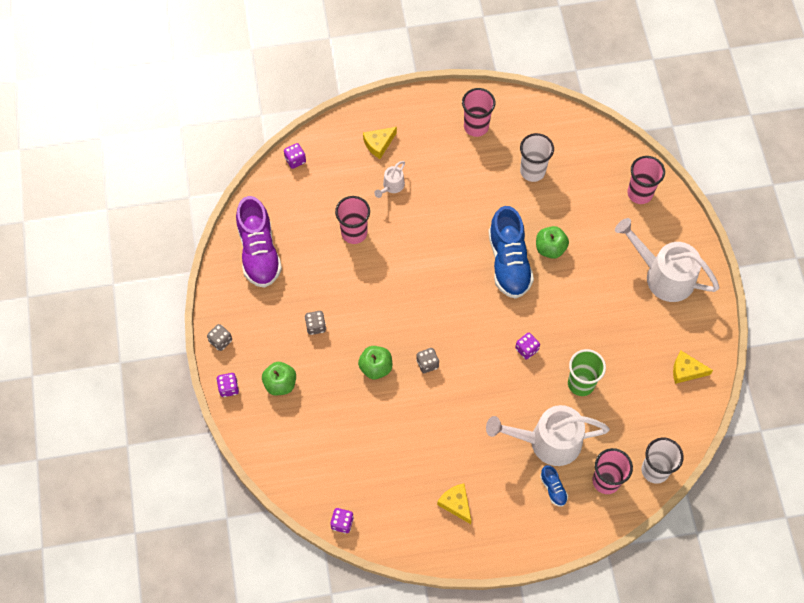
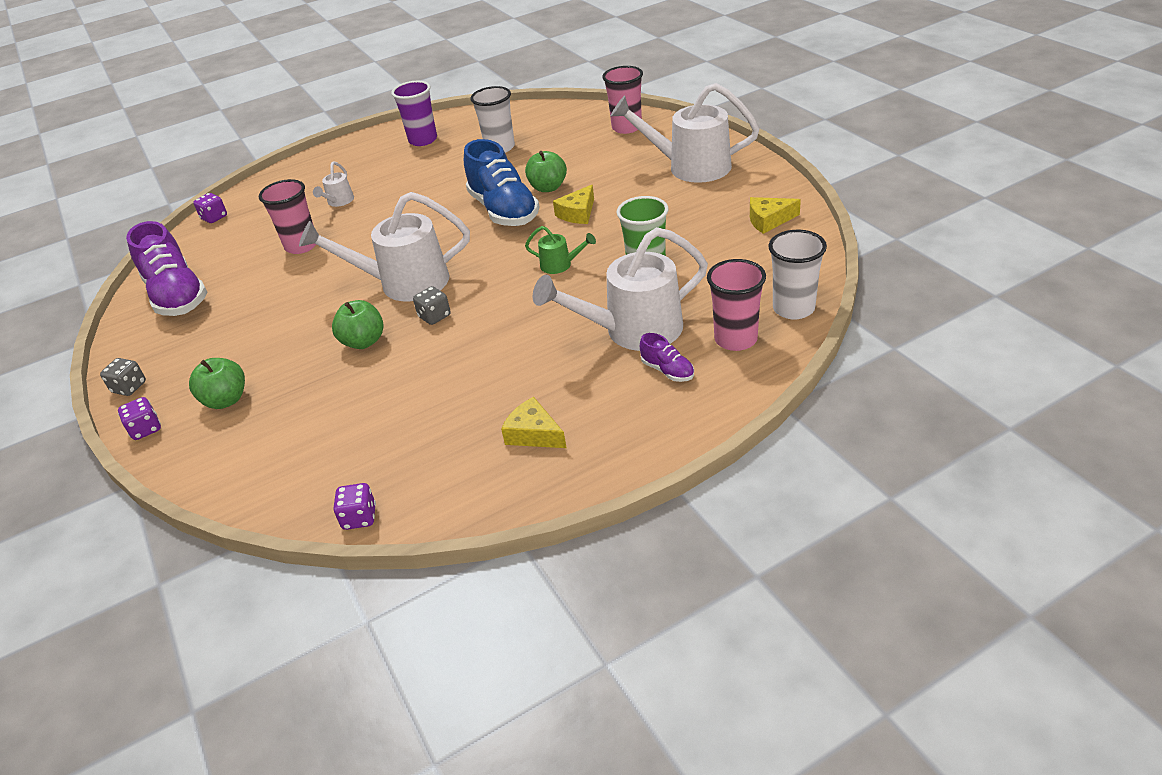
camera: 15 degrees left, 25 degrees down
grey dice [305,311,326,335] -> none
yellow cheese [363,127,397,159] -> yellow cheese moved to [553,185,594,224]
pink cup [462,88,496,137] -> purple cup [391,81,437,146]
purple dice [515,333,540,360] -> green watering can [525,226,596,274]
blue shoe [540,465,568,507] -> purple shoe [640,333,694,382]
none -> white watering can [299,192,470,301]

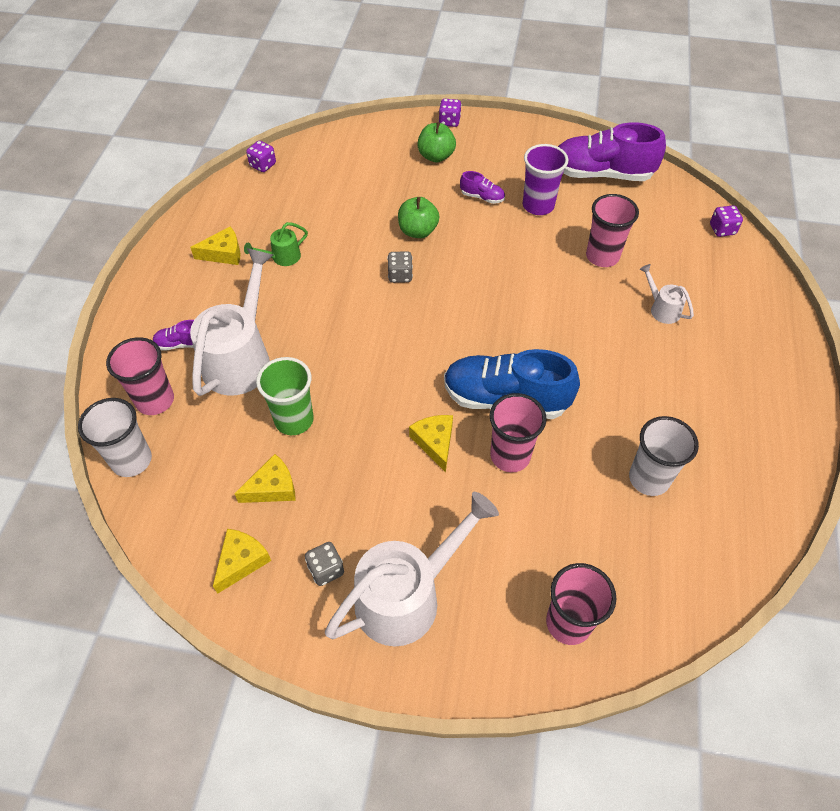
camera: 125 degrees right, 15 degrees up
grey dice [100,358,146,396] -> grey dice moved to [305,542,344,586]
white watering can [299,192,470,301] -> none
purple cup [391,81,437,146] -> purple cup moved to [523,144,568,215]
green apple [525,151,567,192] -> pink cup [490,393,547,472]
green watering can [525,226,596,274] -> green watering can moved to [244,222,308,266]
none -> yellow cheese [234,454,296,503]
none -> purple shoe [460,171,505,204]

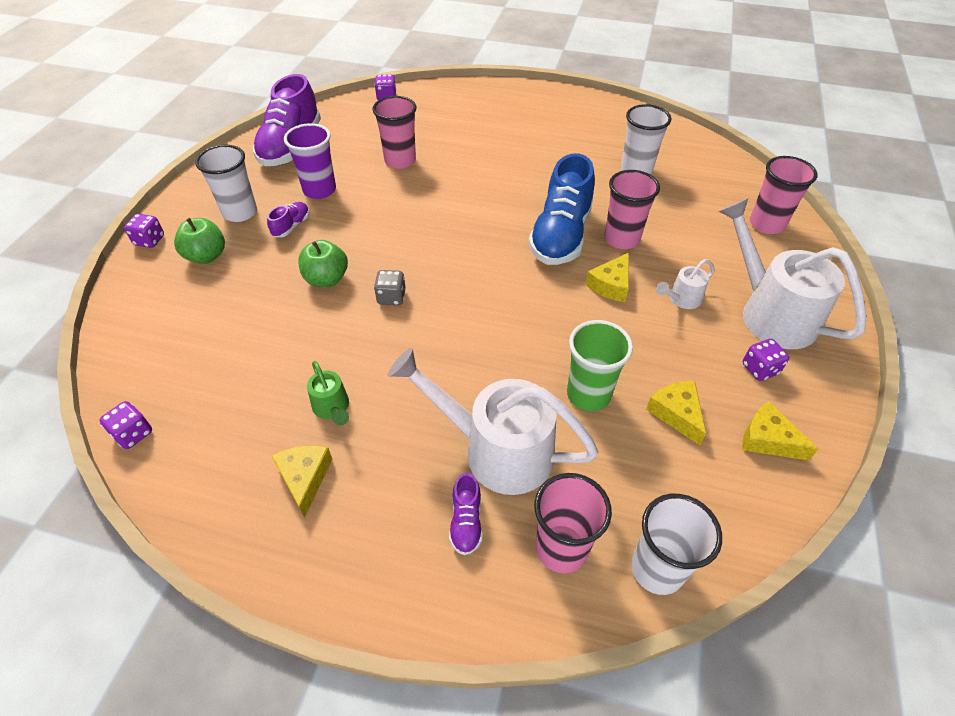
camera: 85 degrees left, 5 degrees down
grey dice [305,542,344,586] -> purple dice [743,339,789,381]
yellow cheese [409,415,453,472] -> yellow cheese turned 45 degrees counterclockwise [585,253,629,302]
white watering can [639,264,694,324] -> white watering can moved to [656,259,715,309]
none -> white cup [195,145,257,222]

